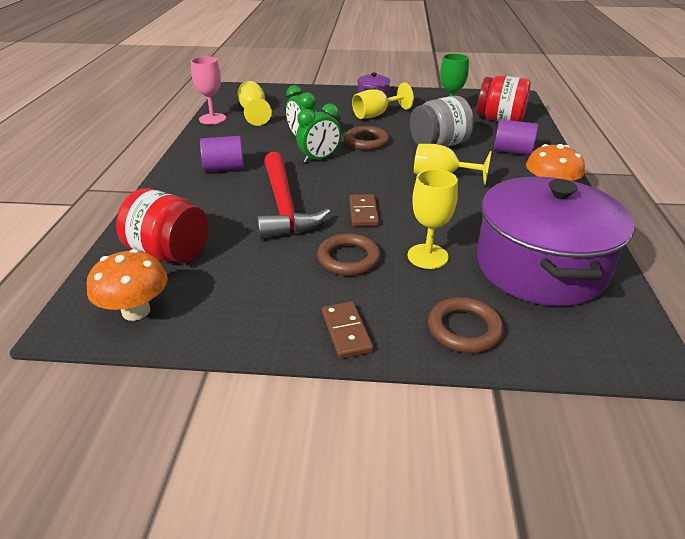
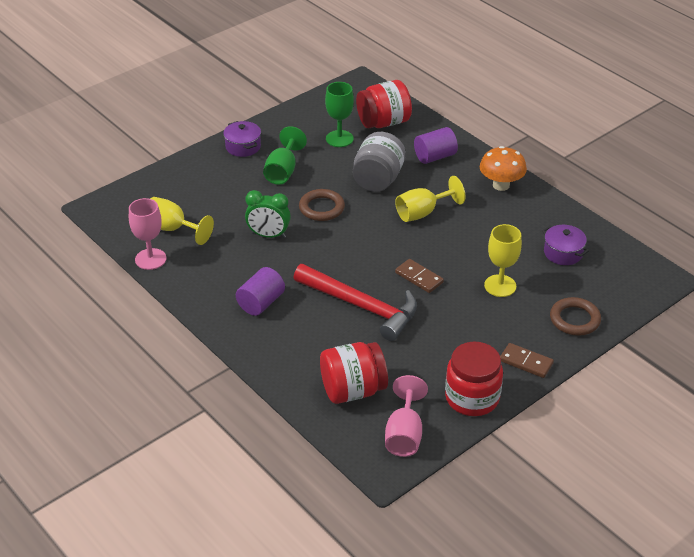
camera: 45 degrees left, 5 degrees up
orange mushroom [87,249,168,321] -> pink goblet [385,375,428,457]
green clock [296,103,341,163] -> none
brown ring [317,233,381,276] -> none
yellow goblet [352,83,414,119] -> green goblet [263,126,307,185]
purple pot [477,177,635,306] -> purple pot [542,225,589,265], size x0.41
none -> red jar [445,342,503,416]

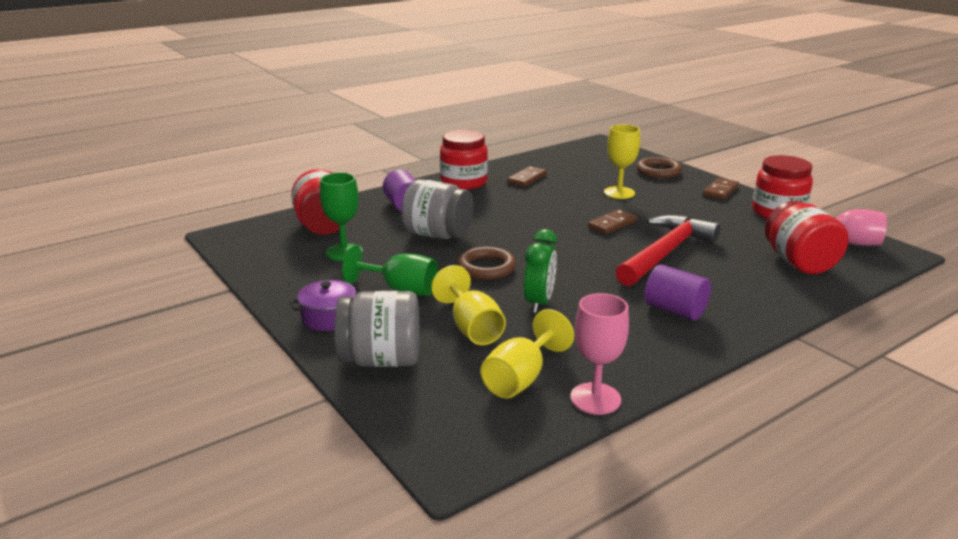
camera: 85 degrees left, 15 degrees down
yellow goblet [395,176,466,222] -> yellow goblet moved to [431,265,506,345]
orange mushroom [480,146,527,191] -> red jar [440,130,488,190]
purple pot [542,225,589,265] -> none
none -> grey jar [334,291,419,367]
none -> brown domino [507,166,547,187]

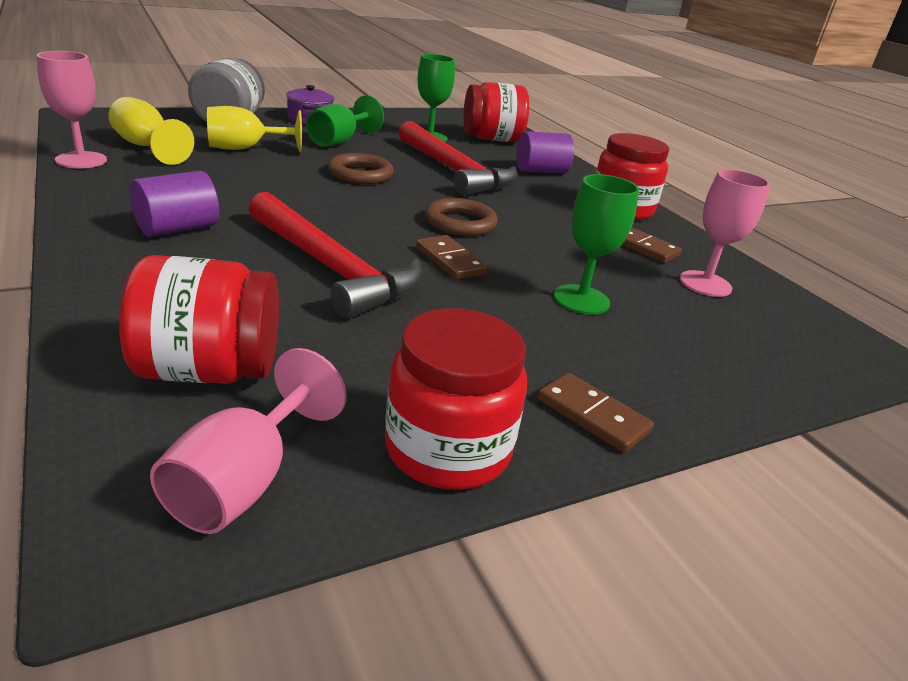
camera: 95 degrees right, 5 degrees up
grey jar [401,179,473,239] -> red hammer [399,121,517,196]
green clock [524,229,557,313] -> none
yellow goblet [604,124,640,199] -> green goblet [554,174,639,315]
brown ring [637,157,682,178] -> brown ring moved to [425,198,498,236]
none -> pink goblet [680,169,770,297]

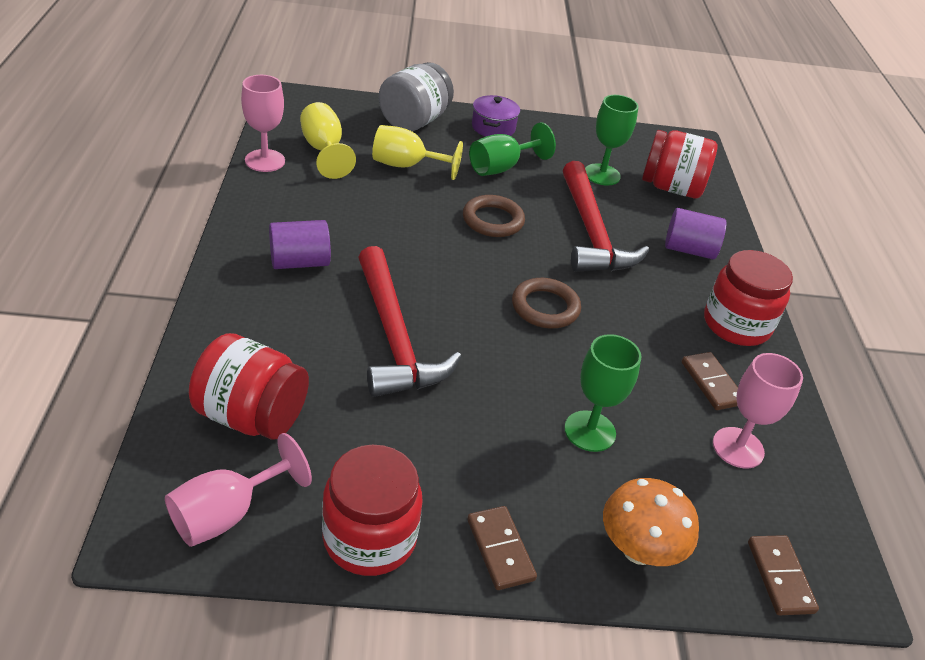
camera: 25 degrees right, 10 degrees up
brown domino [416,235,488,280] -> brown domino moved to [748,535,819,615]
none -> orange mushroom [603,478,699,566]

